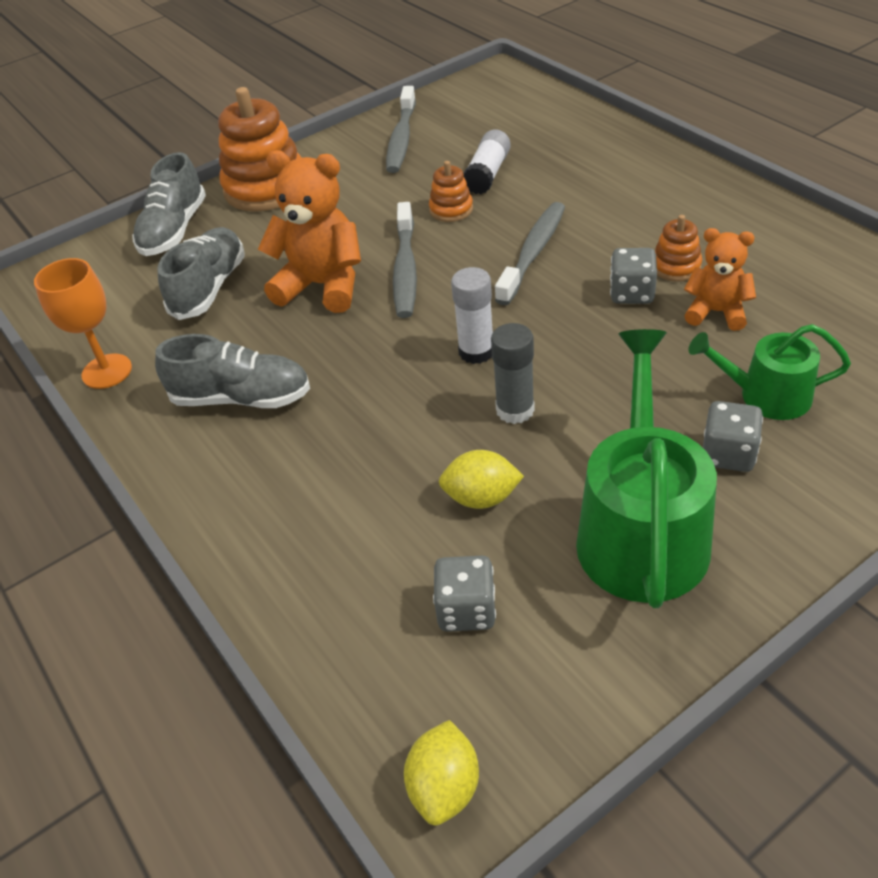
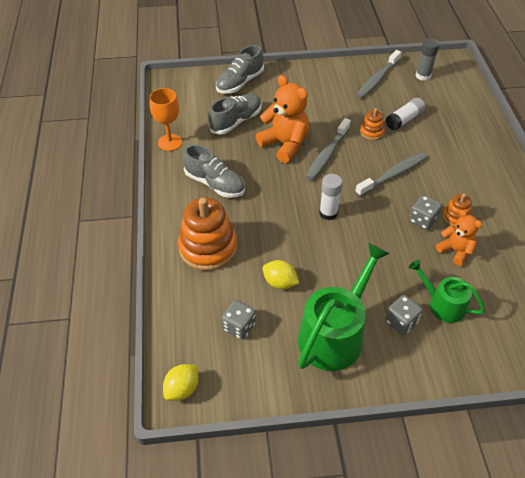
camera: 25 degrees right, 5 degrees up
orange stacking toy [218,87,302,212] -> orange stacking toy moved to [178,198,237,271]
grey glue stick [491,323,535,424] -> grey glue stick moved to [416,38,439,81]

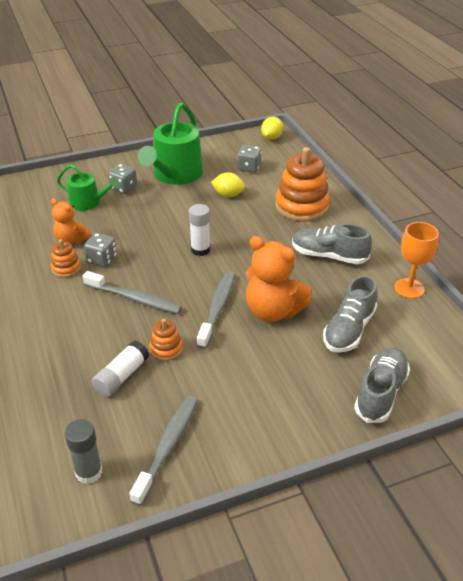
camera: 165 degrees right, 10 degrees down
grey toothbrush [355,153,427,197] -> grey toothbrush turned 105 degrees counterclockwise [83,271,182,314]

